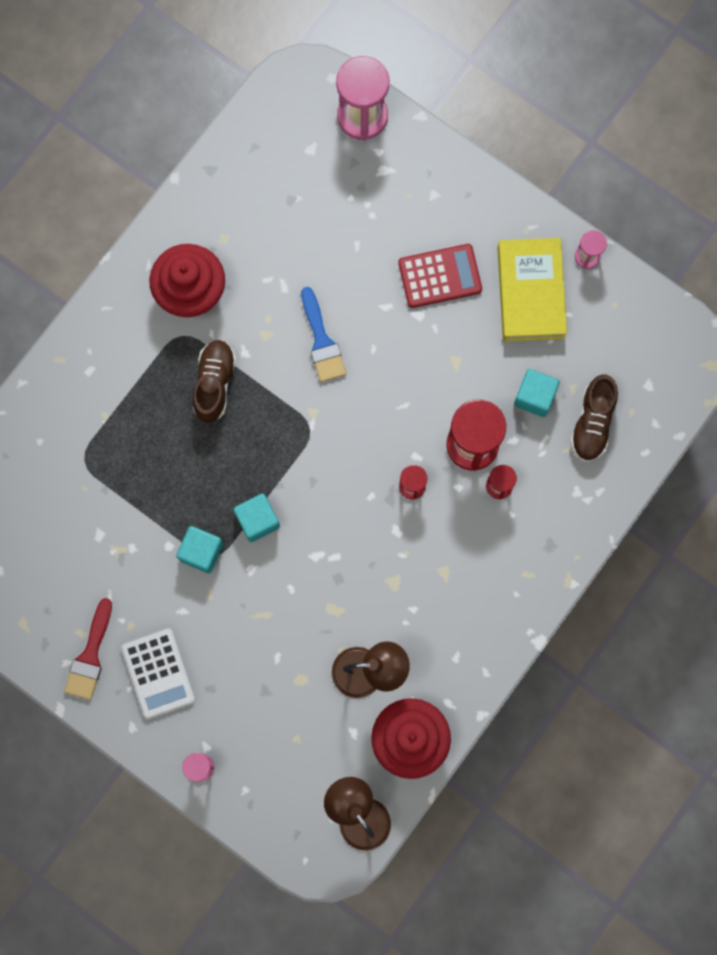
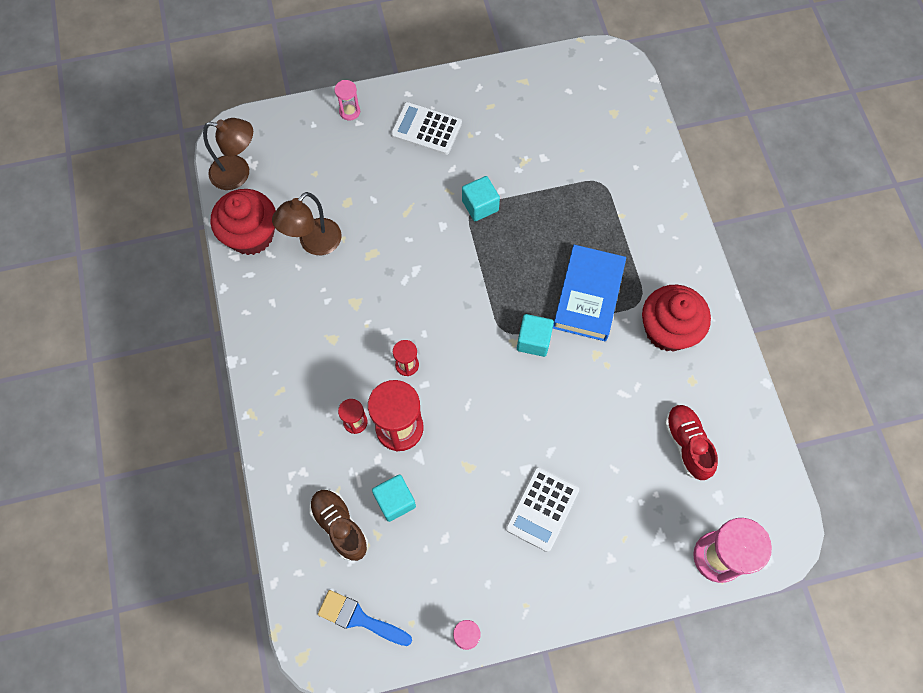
camera: 130 degrees right, 10 degrees down
red brush [64,598,112,700] -> none
brown shoe [193,340,236,423] -> blue book [553,245,626,341]
turquoise cube [233,493,280,542] -> turquoise cube moved to [517,314,554,357]
blue brush [301,287,346,382] -> blue brush moved to [318,590,412,646]
red calculator [398,244,482,308] -> white calculator [506,467,579,552]
yellow book [498,238,567,341] -> none
none -> red shoe [664,405,718,480]

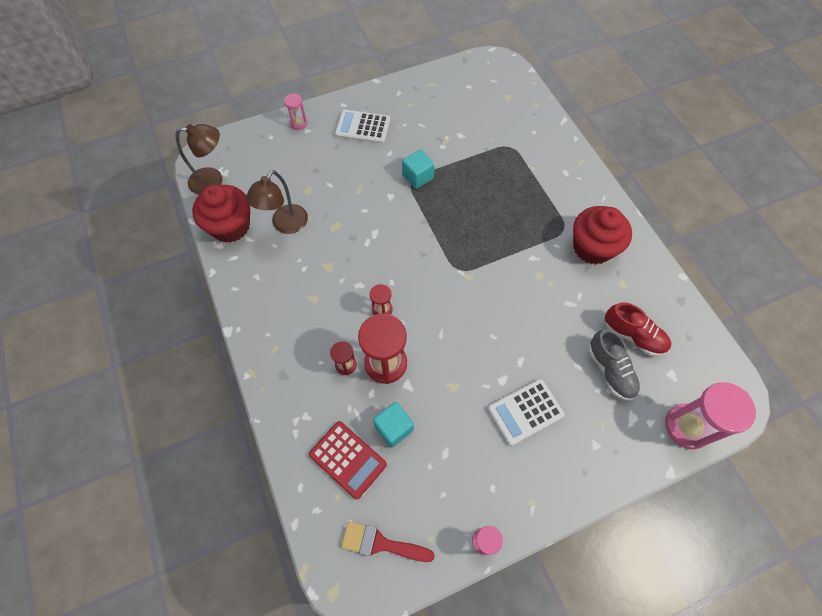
camera: 10 degrees left, 5 degrees down
brown shoe [309,489,368,561] -> red calculator [309,421,387,500]
blue brush [318,590,412,646] -> red brush [341,521,435,562]
white calculator [506,467,579,552] -> white calculator turned 45 degrees clockwise [488,379,565,446]
turquoise cube [517,314,554,357] -> none
blue book [553,245,626,341] -> none
red shoe [664,405,718,480] -> red shoe turned 150 degrees clockwise [605,303,671,356]
none -> grey shoe [588,329,640,400]

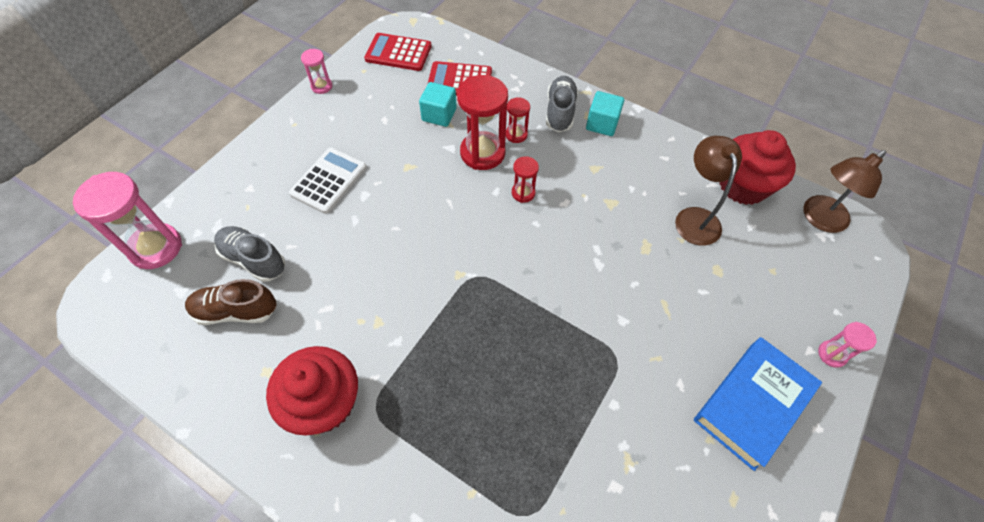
camera: 145 degrees right, 5 degrees down
white calculator [335,110,391,144] -> blue book [694,337,822,471]
red brush [341,521,435,562] -> red calculator [364,33,431,71]
turquoise cube [402,150,435,189] -> turquoise cube moved to [586,91,624,136]
red shoe [605,303,671,356] -> brown shoe [185,279,277,325]
none -> grey shoe [546,76,578,132]

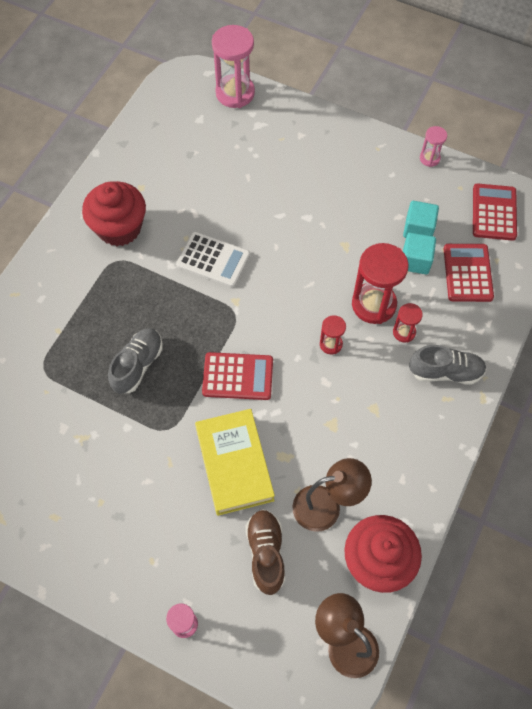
camera: 85 degrees right, 5 degrees up
brown shoe [185,279,277,325] -> brown shoe moved to [246,510,285,595]
grey shoe [214,226,285,282] -> grey shoe moved to [108,328,163,394]
white calculator [289,147,367,214] -> white calculator moved to [176,232,250,287]
turquoise cube [586,91,624,136] -> turquoise cube moved to [403,201,439,238]
blue book [694,337,822,471] -> none
none -> yellow book [195,409,275,516]
none -> red calculator [202,352,273,400]

